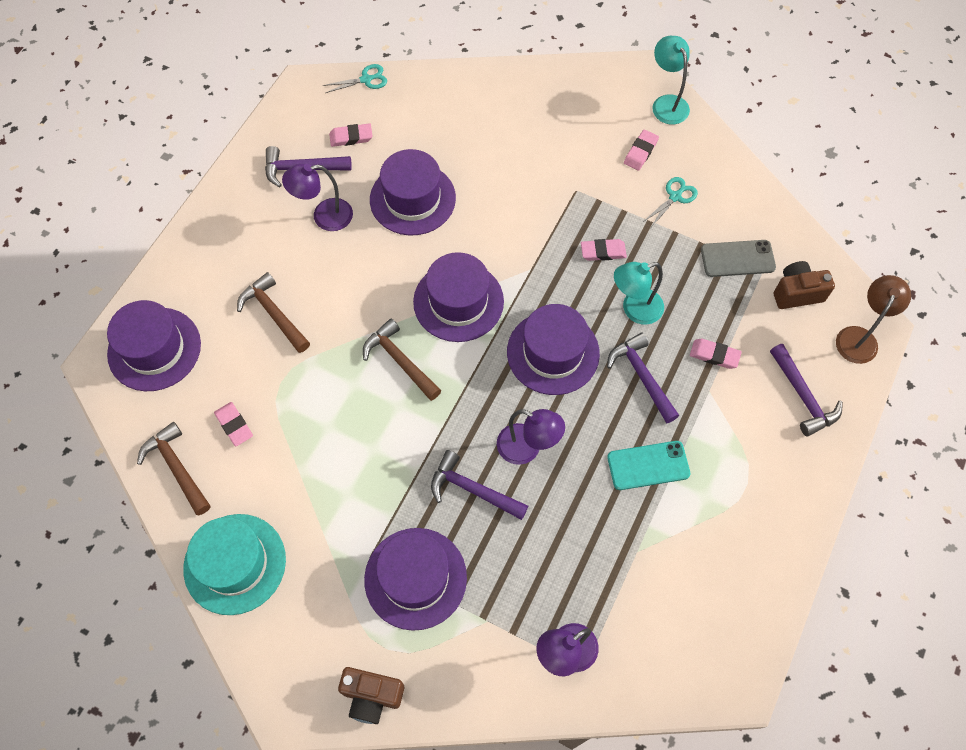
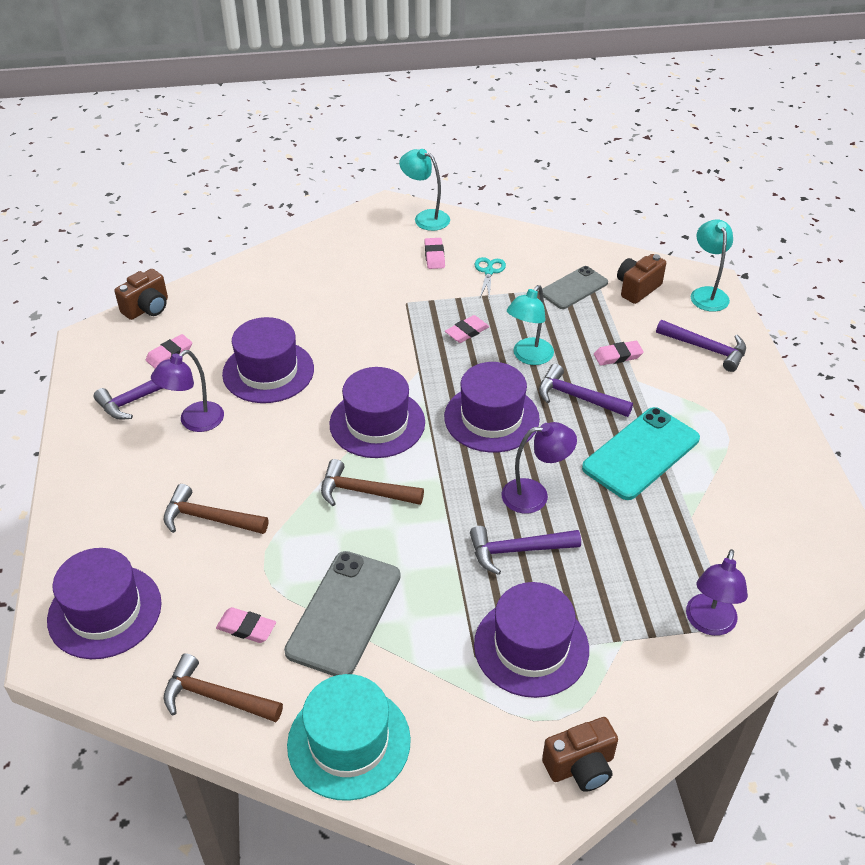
camera: 35 degrees left, 20 degrees down
turquoise scissors [322,64,387,93] -> brown camera [114,269,168,320]
turquoise phone [607,441,690,490] -> turquoise phone [582,407,700,500], size x1.55
brown lamp [836,275,911,364] -> turquoise lamp [691,219,733,312]
none -> grey phone [284,551,401,676]

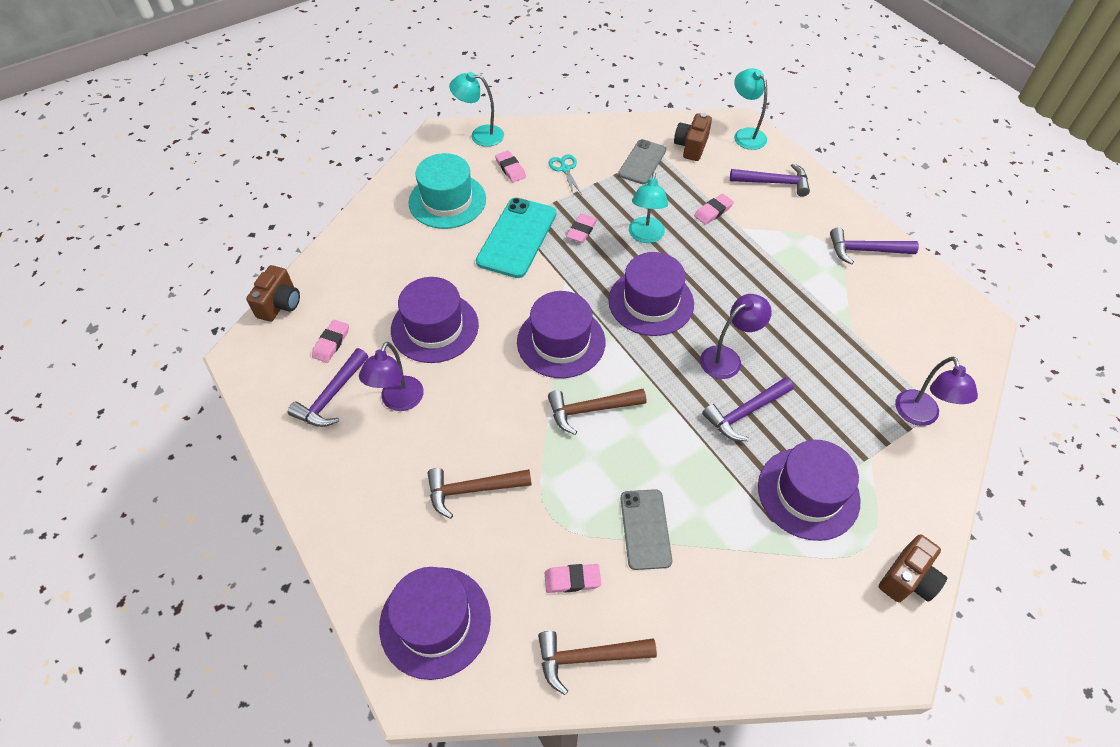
camera: 25 degrees left, 10 degrees up
grey phone [284,551,401,676] -> grey phone [620,489,672,570], size x0.65
turquoise hat [287,674,411,801] -> turquoise hat moved to [408,153,486,229]
purple hammer [539,364,633,417] -> purple hammer moved to [830,227,919,265]
turquoise phone [582,407,700,500] -> turquoise phone moved to [476,198,556,278]

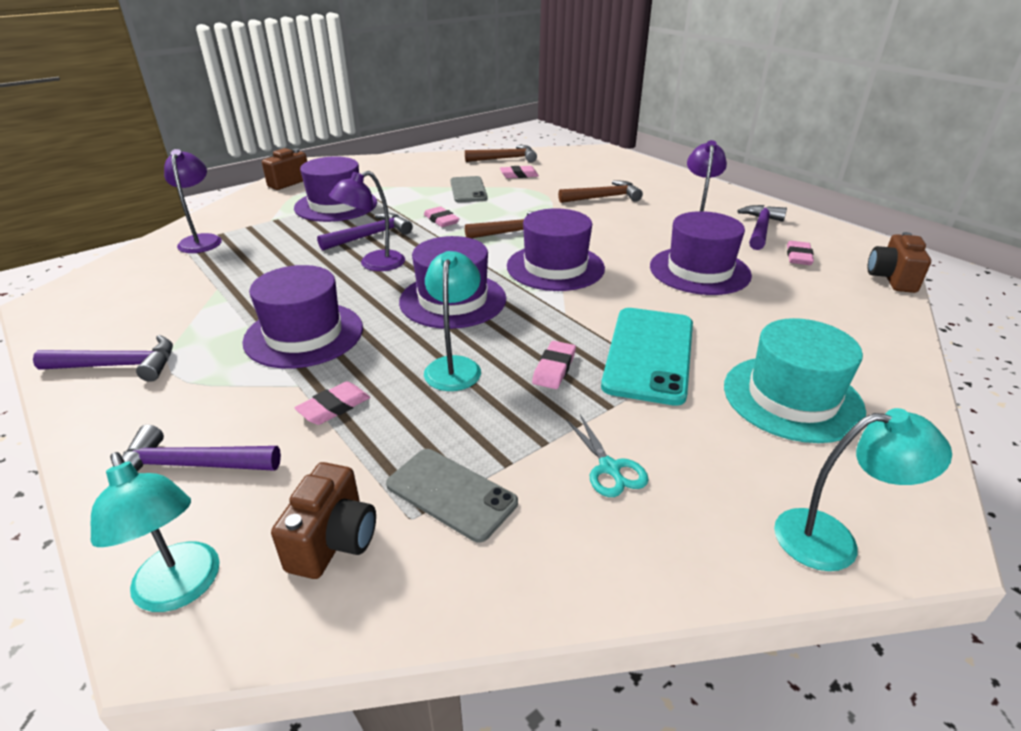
camera: 175 degrees right, 20 degrees down
purple hat [379,567,491,680] -> purple hat moved to [242,265,363,368]
pink eraser [495,150,526,183] -> pink eraser moved to [424,206,459,227]
grey phone [618,139,666,184] -> grey phone turned 75 degrees counterclockwise [386,449,518,543]

